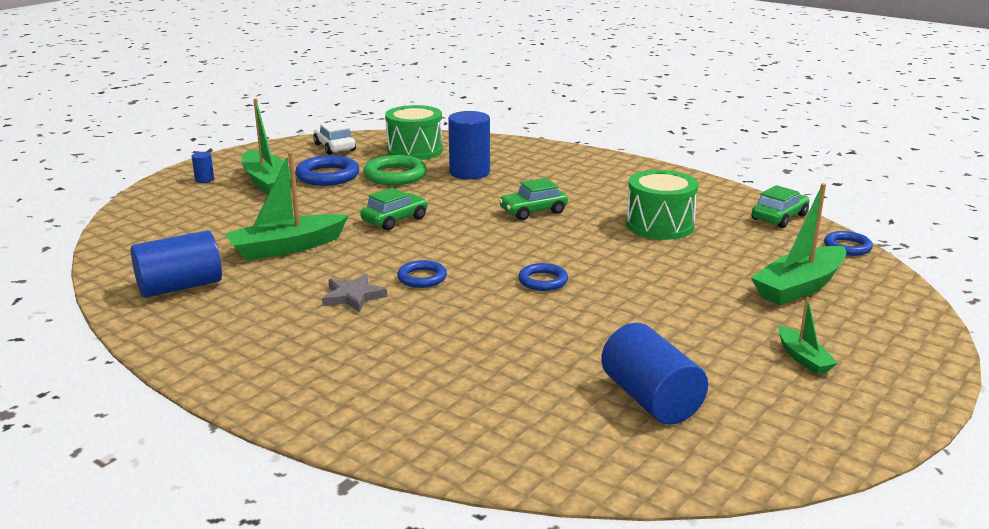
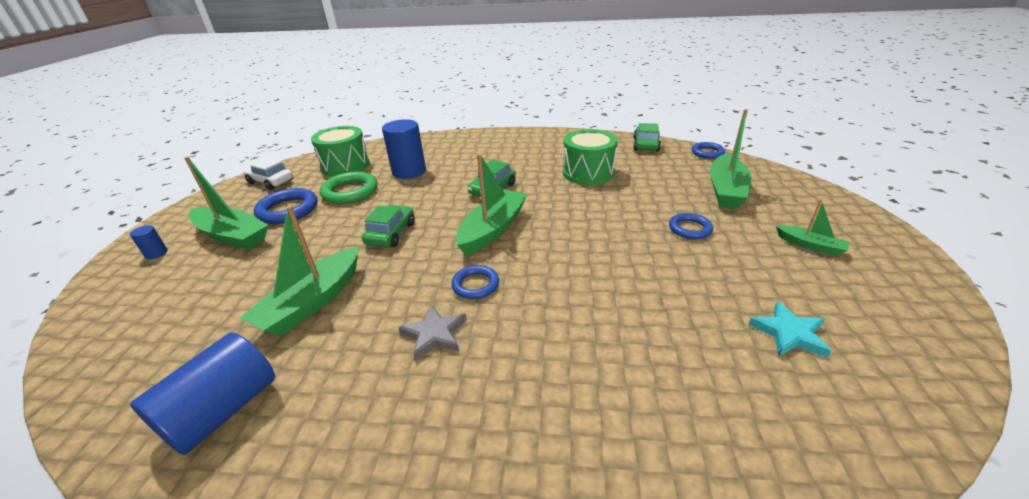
camera: 30 degrees left, 10 degrees up
blue ring [518,263,568,291] -> blue ring moved to [669,213,713,239]
blue cylinder [601,323,708,425] -> turquoise star [748,301,831,358]
none -> green boat [456,153,527,256]

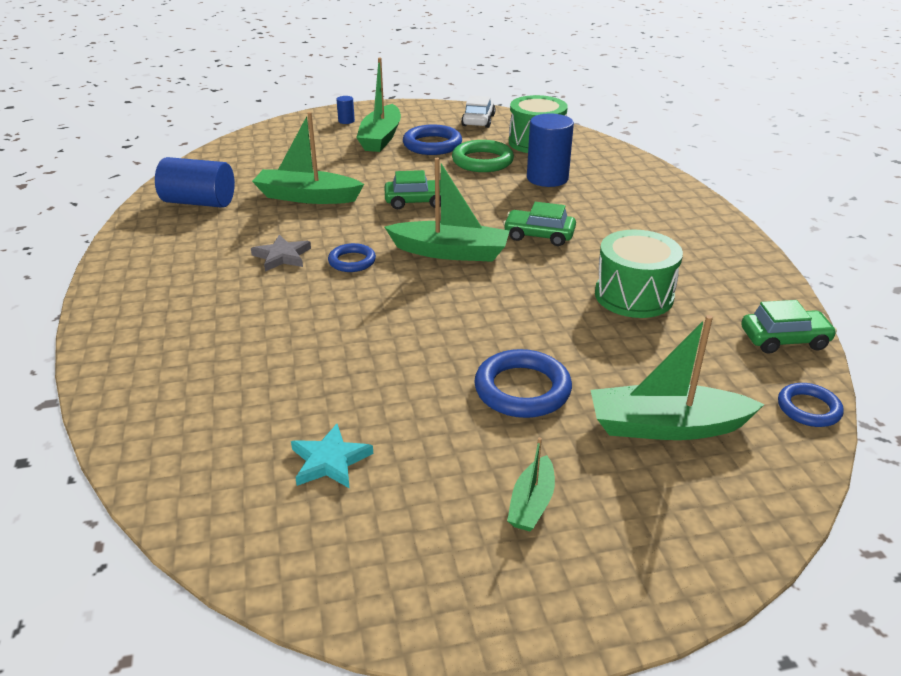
camera: 70 degrees right, 0 degrees up
blue ring [669,213,713,239] -> blue ring [474,349,572,418], size x1.62

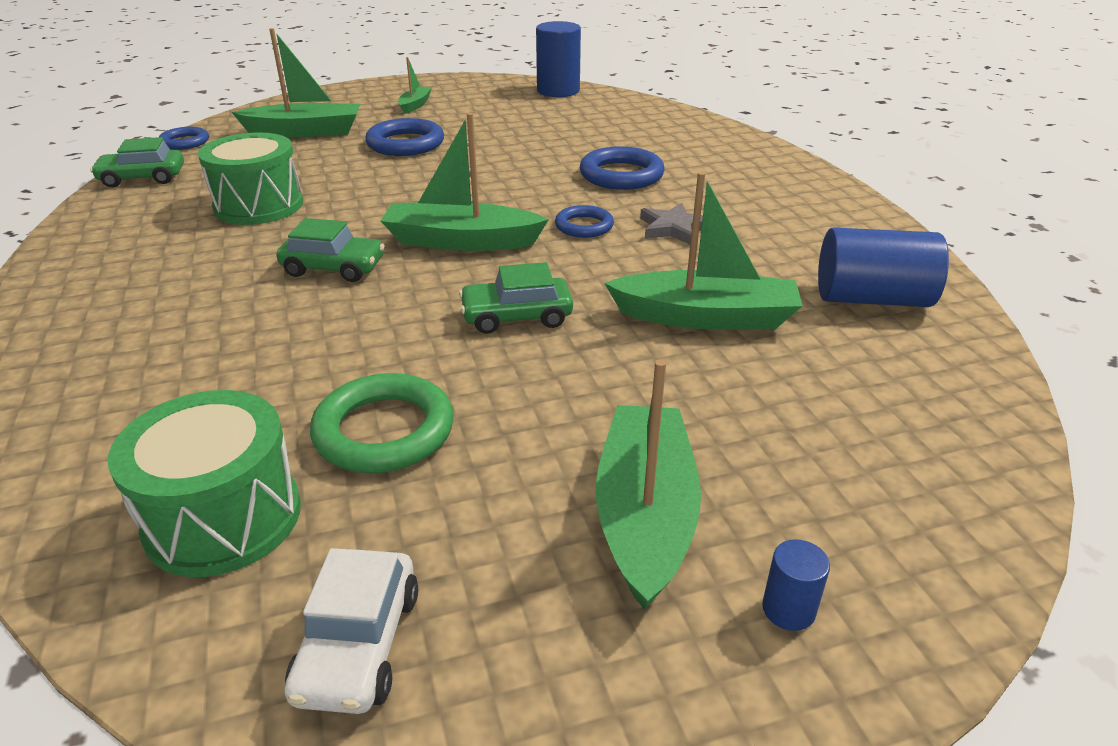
camera: 175 degrees right, 0 degrees up
turquoise star [291,424,373,489] -> none
blue ring [403,124,462,155] -> blue ring moved to [580,146,665,190]
blue cylinder [527,113,574,187] -> blue cylinder moved to [536,21,581,97]

